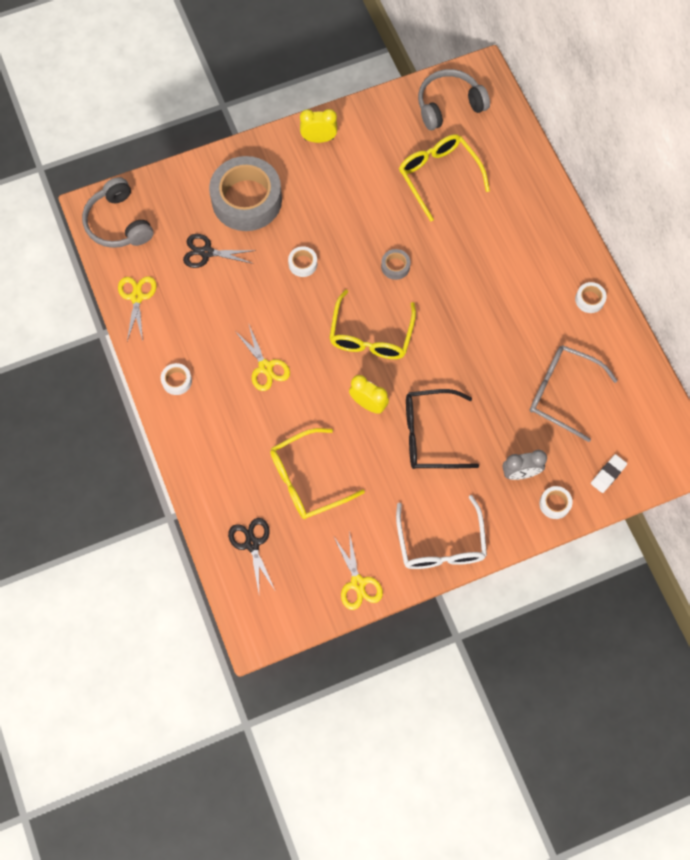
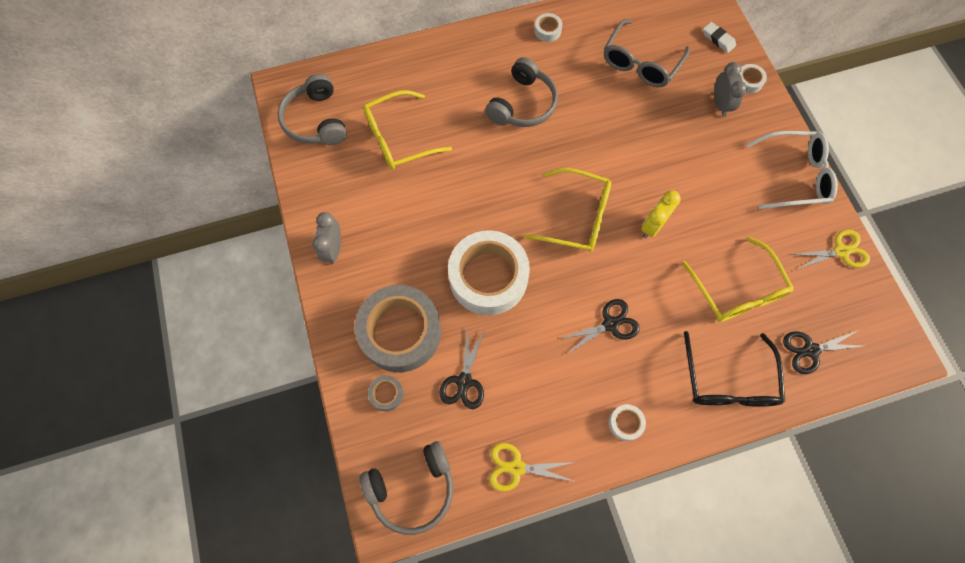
camera: 85 degrees left, 0 degrees up
yellow scissors [235,325,290,391] -> black scissors [559,299,640,355]
white tape [288,246,317,277] -> white tape [448,230,530,315], size x2.49
yellow clock [300,109,337,143] -> grey clock [312,212,341,265]
grey tape [381,249,411,280] -> grey tape moved to [368,375,404,411]
black glasses [406,389,479,469] -> black glasses moved to [684,331,785,407]
none -> grey headphones [485,57,558,127]

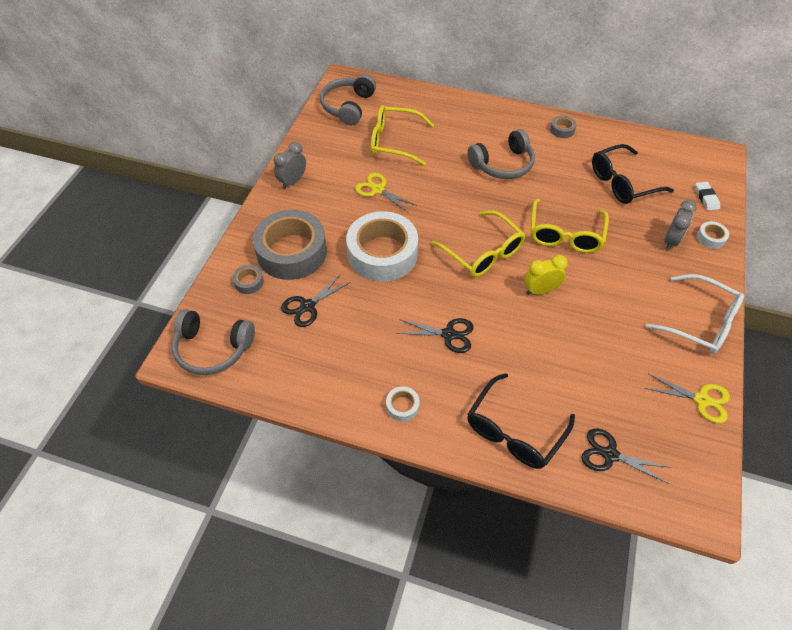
camera: 35 degrees right, 15 degrees down
yellow scissors [489,443,576,492] -> yellow scissors moved to [355,173,417,212]
white tape [534,13,563,42] -> grey tape [550,116,577,138]
grey glasses [604,19,690,87] -> black glasses [592,144,674,204]
yellow glasses [682,237,794,322] -> yellow glasses moved to [531,199,609,253]

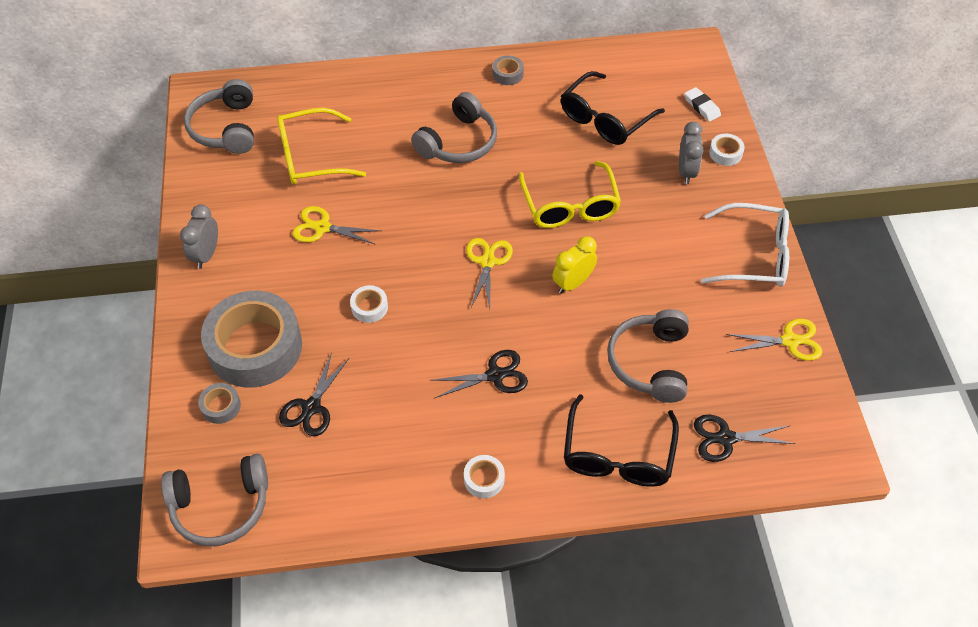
camera: 25 degrees left, 0 degrees up
white tape [346,211,418,282] -> white tape [350,285,388,323], size x0.40
yellow glasses [431,211,525,277] -> yellow scissors [466,238,513,309]
none -> grey headphones [607,309,689,403]

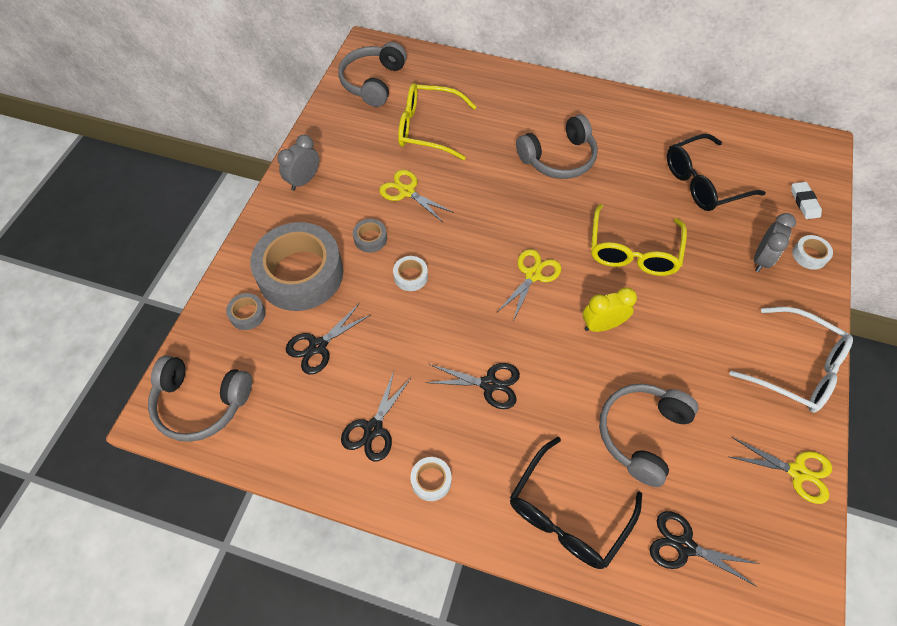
camera: 25 degrees right, 5 degrees up
grey tape [493,56,524,85] -> grey tape moved to [353,219,387,253]
none -> black scissors [341,371,412,461]

